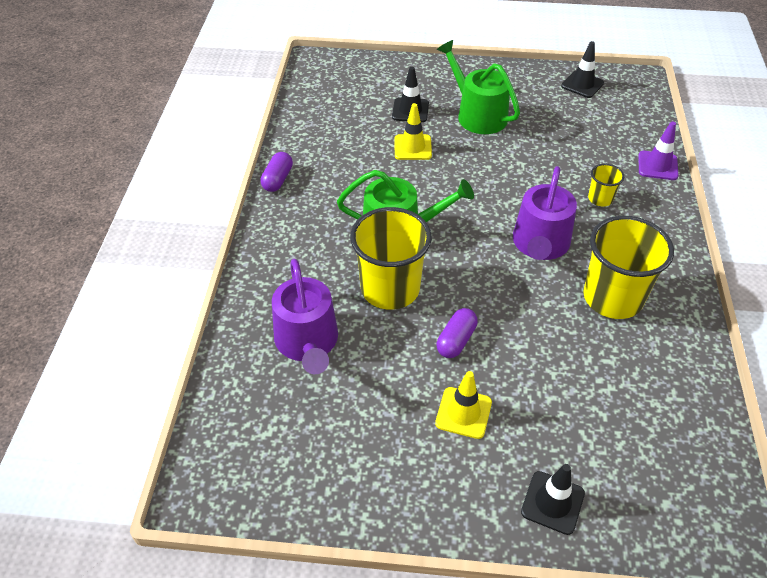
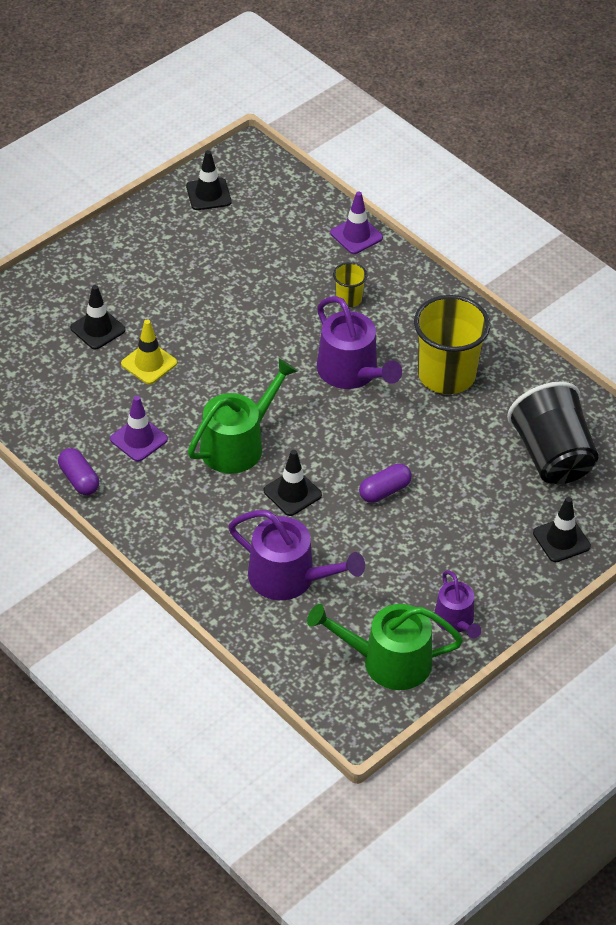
camera: 50 degrees left, 0 degrees up
yellow cup [350,207,432,310] -> black traffic cone [264,450,322,516]
yellow traffic cone [435,371,492,439] -> none
green watering can [437,40,520,134] -> green watering can moved to [307,604,463,690]
purple capsule [437,308,478,358] -> purple capsule turned 75 degrees clockwise [359,464,412,503]
none -> purple traffic cone [110,396,168,462]
none -> purple watering can [434,570,481,639]
none -> black cup [507,382,598,484]

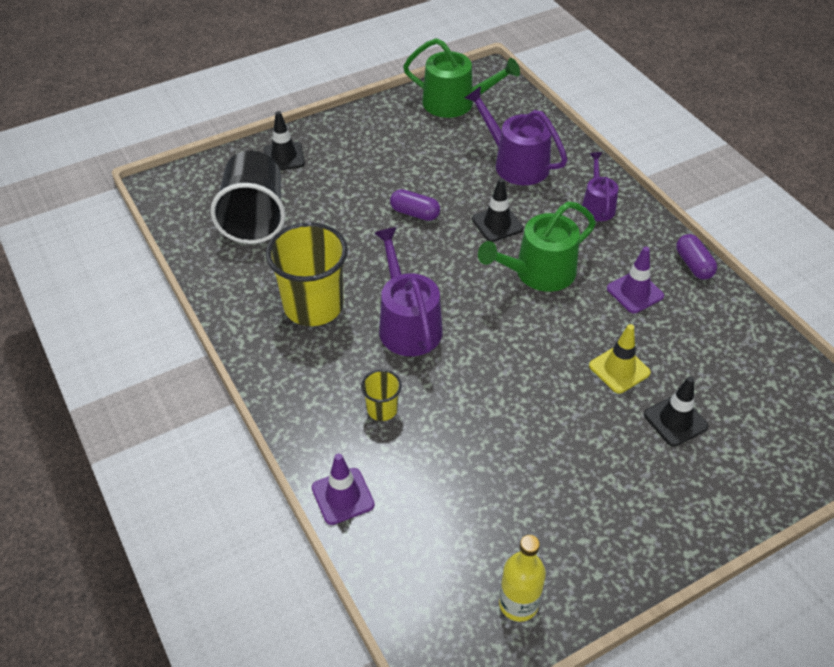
camera: 165 degrees left, 0 degrees up
black traffic cone [186,150,231,210] -> yellow bottle [499,535,546,622]
purple capsule [359,464,412,503] -> purple capsule turned 45 degrees clockwise [390,189,440,221]
purple watering can [434,570,481,639] -> purple watering can moved to [582,152,619,221]

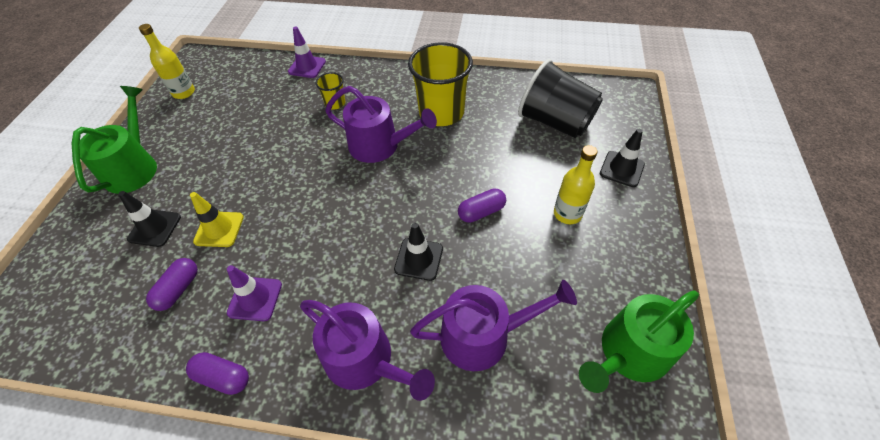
camera: 130 degrees right, 5 degrees up
green watering can [478,202,596,292] -> green watering can moved to [72,86,157,194]
purple watering can [582,152,619,221] -> purple watering can [300,300,435,401], size x1.65
none -> purple capsule [146,258,198,311]
none -> yellow bottle [554,145,597,224]

